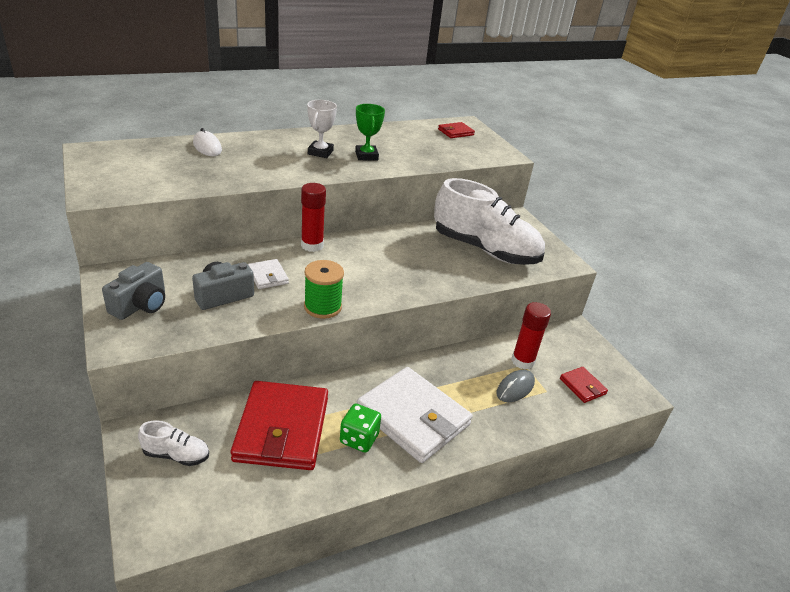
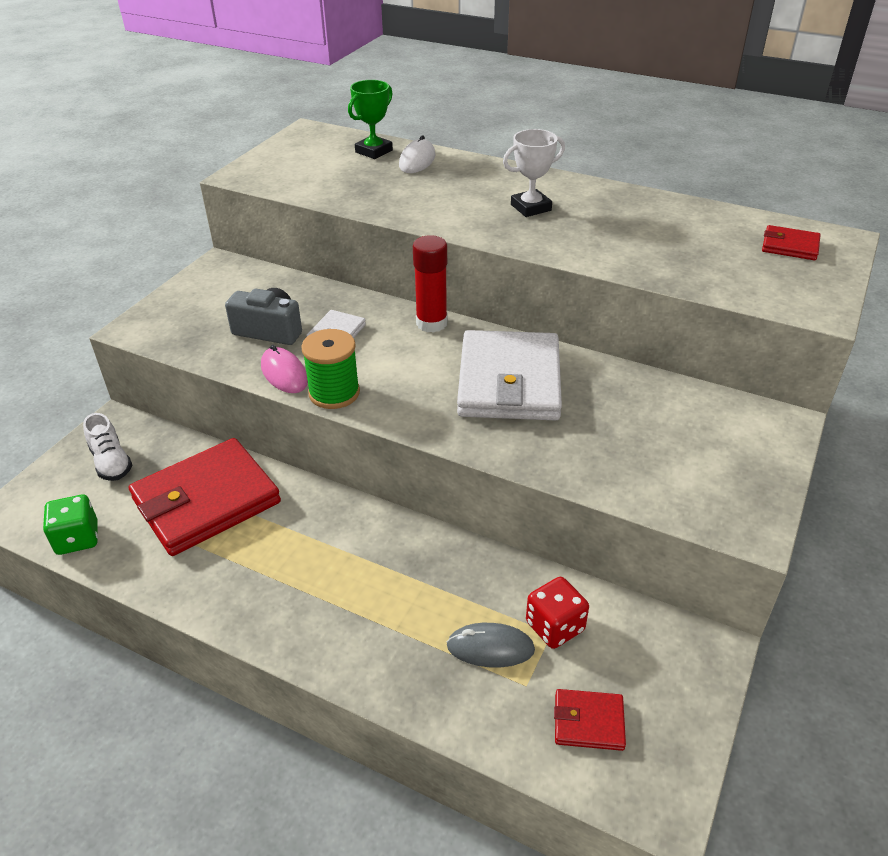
camera: 55 degrees right, 5 degrees up
grey camera [102,262,165,320] -> none
green dice [340,404,381,453] -> green dice moved to [43,495,98,555]
green trophy [355,104,385,161] -> green trophy moved to [348,80,393,159]
white wallet [357,367,473,463] -> white wallet moved to [457,330,562,420]
white shoe [434,178,545,265] -> none
red glue stick [512,302,551,370] -> red dice [526,577,589,649]
red wallet [560,367,608,403] -> red wallet turned 75 degrees clockwise [554,689,626,751]
none -> pink mouse [261,345,308,393]

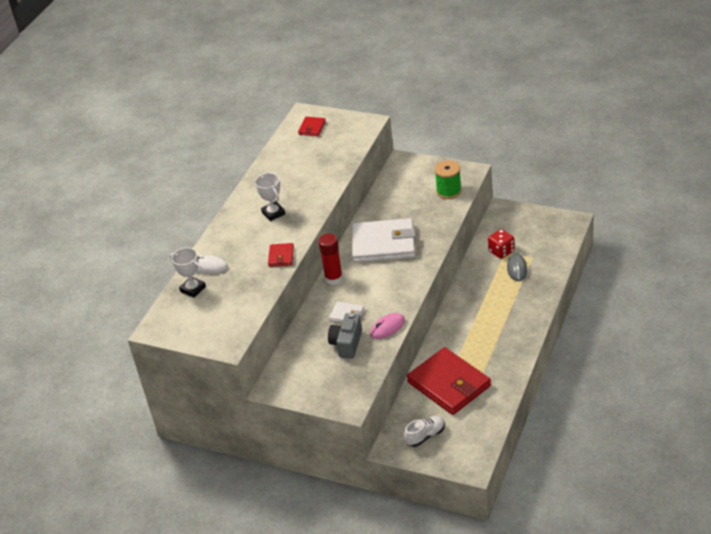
camera: 90 degrees left, 0 degrees up
green dice [43,495,98,555] -> none
green spool [301,329,360,409] -> green spool moved to [435,160,462,199]
green trophy [348,80,393,159] -> white trophy [170,248,206,298]
red wallet [554,689,626,751] -> red wallet moved to [268,243,294,267]

